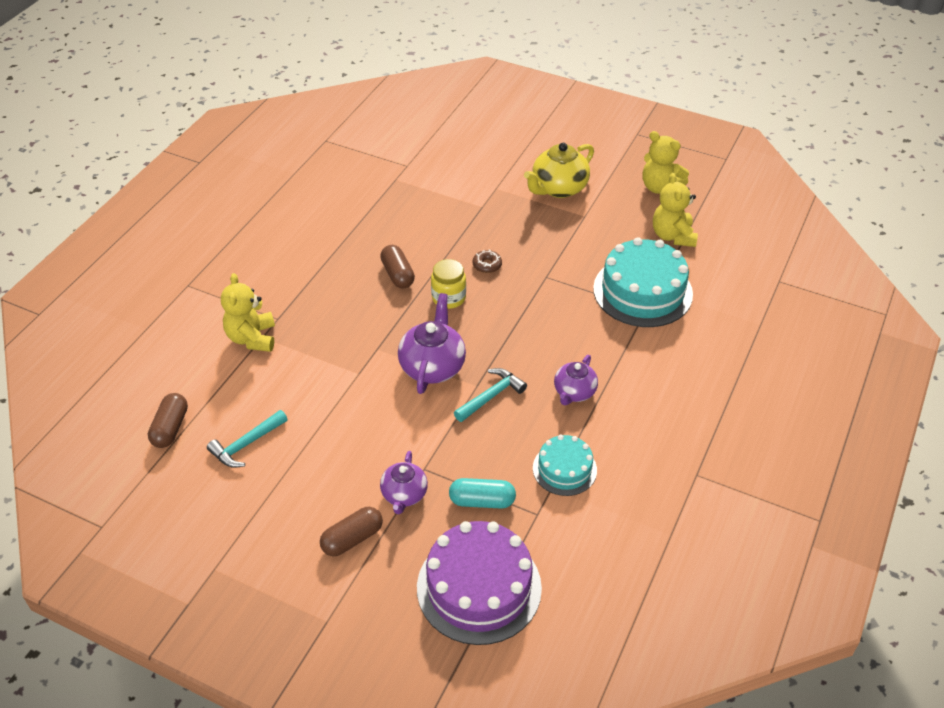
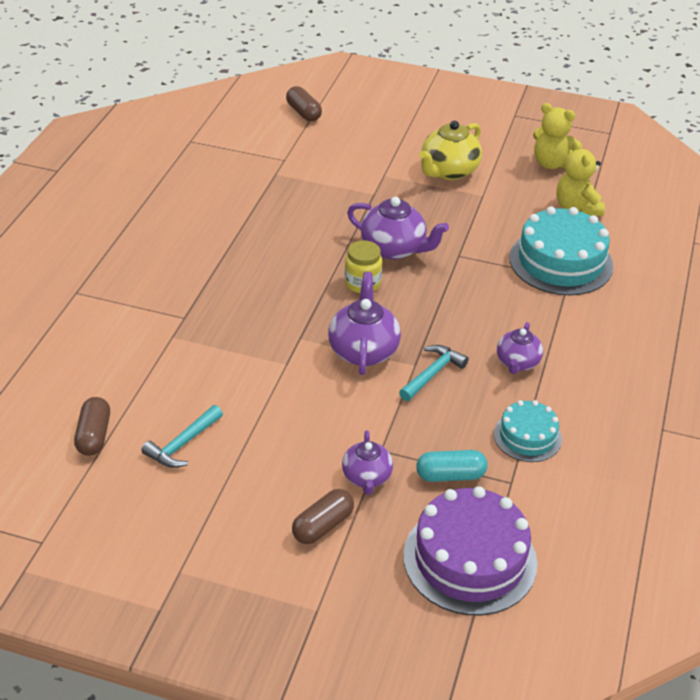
camera: 10 degrees left, 5 degrees down
yellow teddy bear [221,273,275,352] -> none
brown capsule [380,245,415,288] -> brown capsule moved to [286,86,322,122]
brown donut [473,250,502,273] -> purple teapot [347,197,449,260]

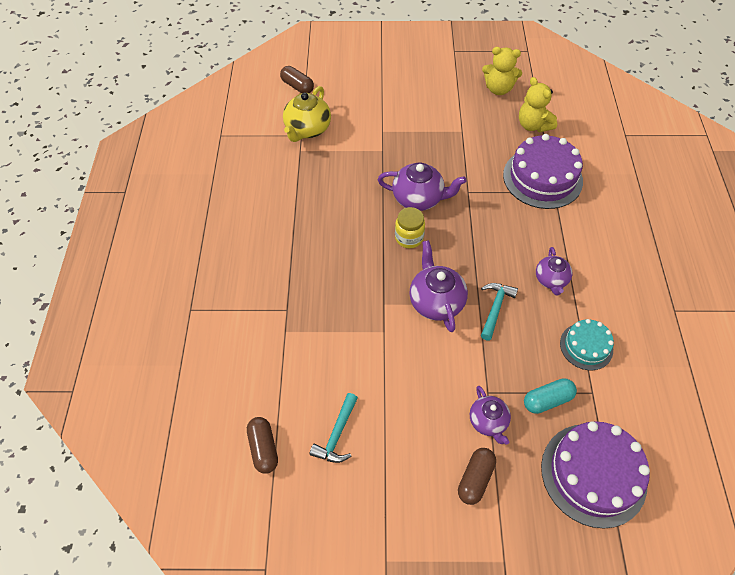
camera: 15 degrees left, 15 degrees up
yellow teapot [419,121,482,180] -> yellow teapot moved to [283,86,331,142]
turquoise cake [509,206,613,295] -> purple cake [503,134,583,209]

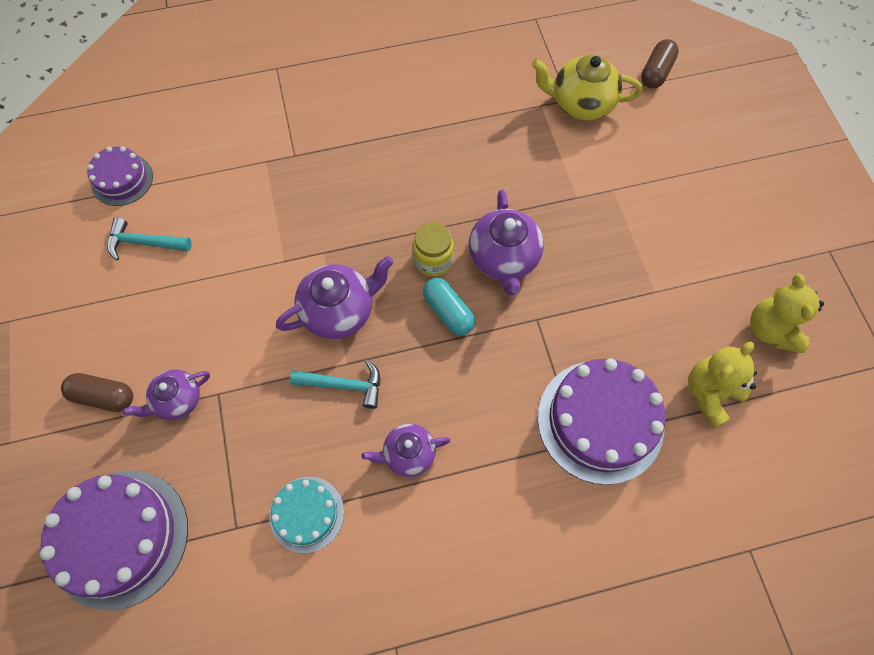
camera: 75 degrees right, 10 degrees up
brown capsule [247,417,278,474] -> purple cake [87,146,153,206]
turquoise capsule [524,378,577,414] -> turquoise capsule moved to [423,278,475,335]

